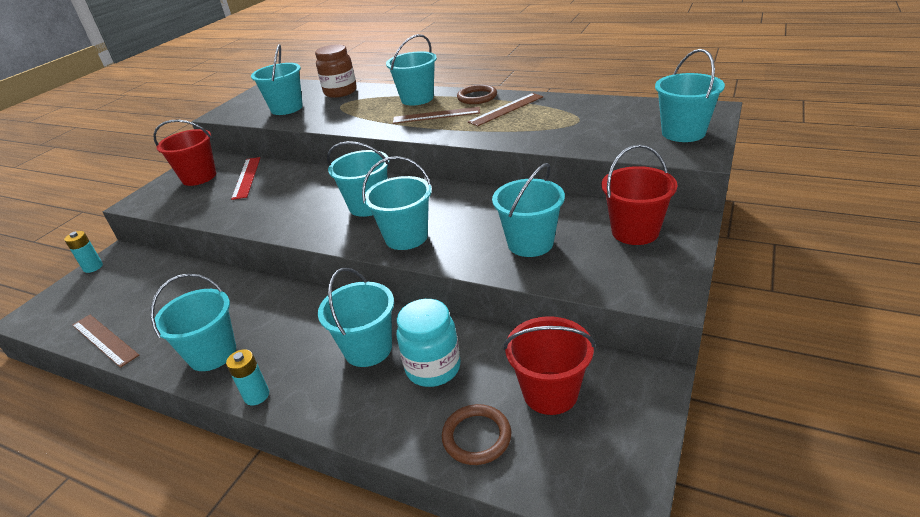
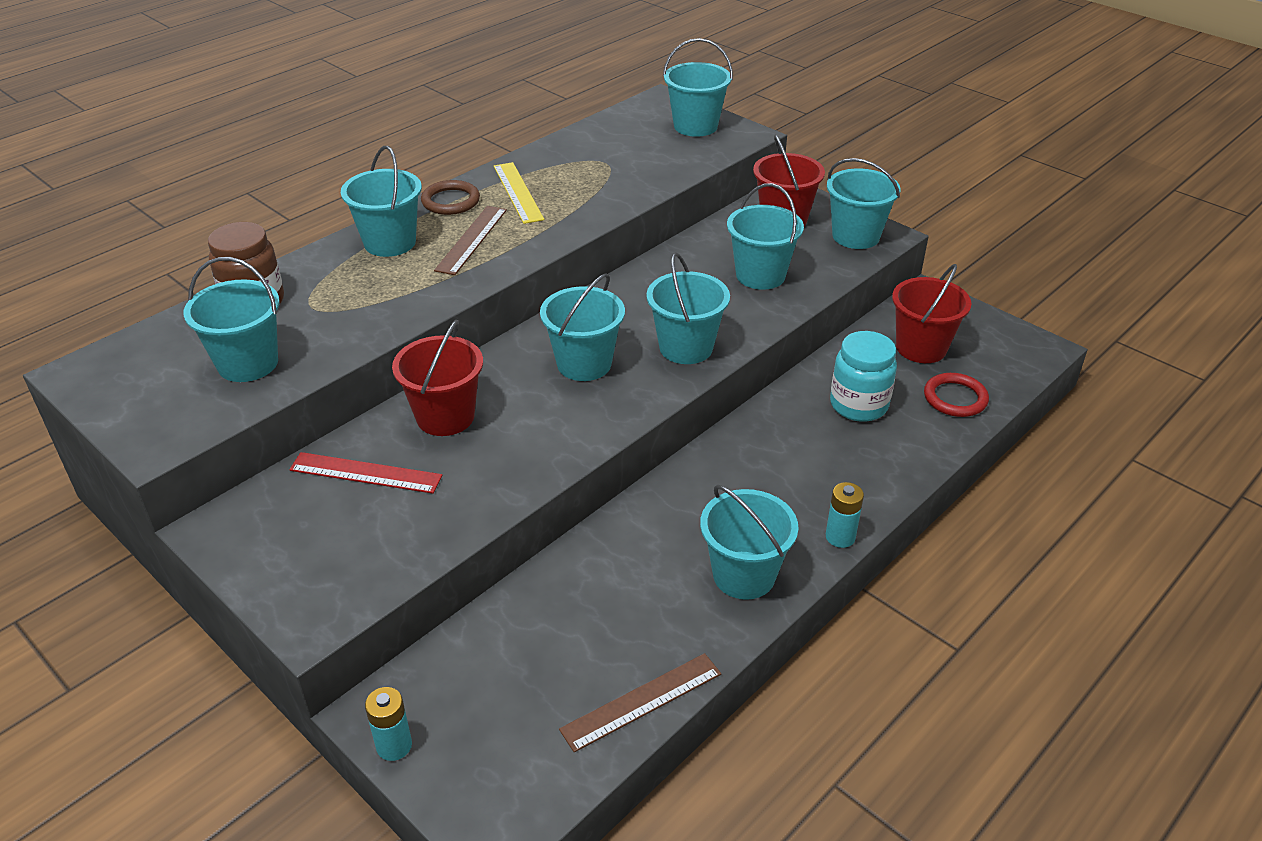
camera: 75 degrees left, 5 degrees up
red bucket [153,119,216,186] -> red bucket moved to [392,320,483,436]
turquoise bucket [318,268,394,367] -> turquoise bucket moved to [827,158,901,249]
brown ring [442,404,511,465] -> red ring [924,373,989,417]
brown ruler [468,93,543,126] -> yellow ruler [494,162,544,224]

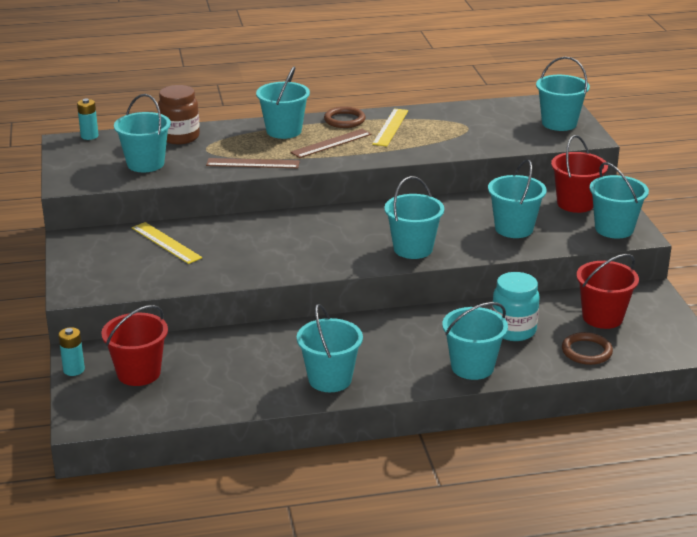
camera: 35 degrees right, 10 degrees down
red ruler [289,452,443,494] -> yellow ruler [132,222,202,264]
red bucket [392,320,483,436] -> red bucket moved to [101,305,168,386]
turquoise bucket [540,273,625,381] -> turquoise bucket moved to [442,302,508,380]
brown ruler [559,653,721,752] -> brown ruler moved to [206,158,300,168]
turquoise battery [826,482,864,548] -> turquoise battery moved to [77,99,99,140]
red ring [924,373,989,417] -> brown ring [562,332,613,365]

